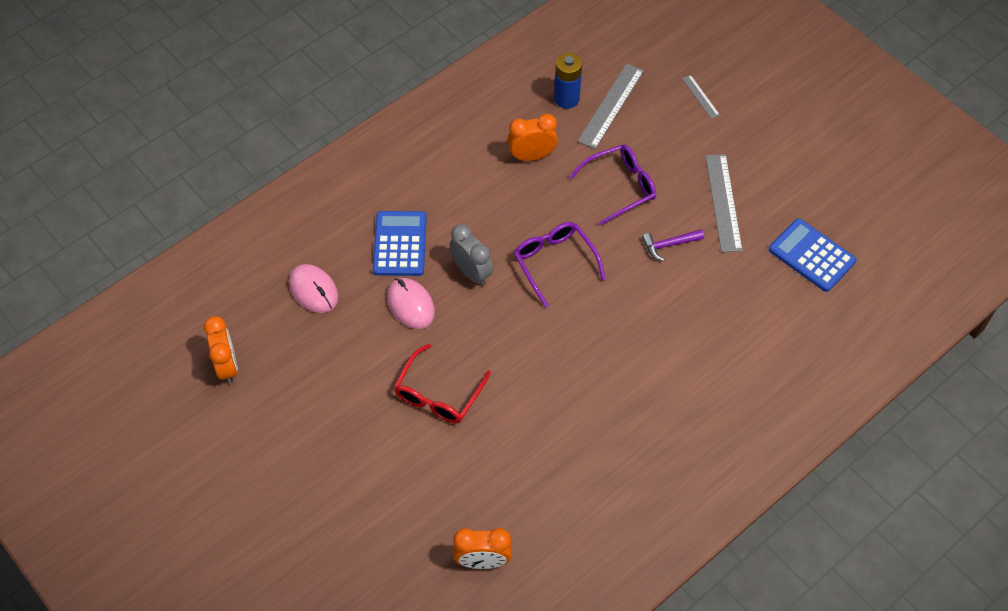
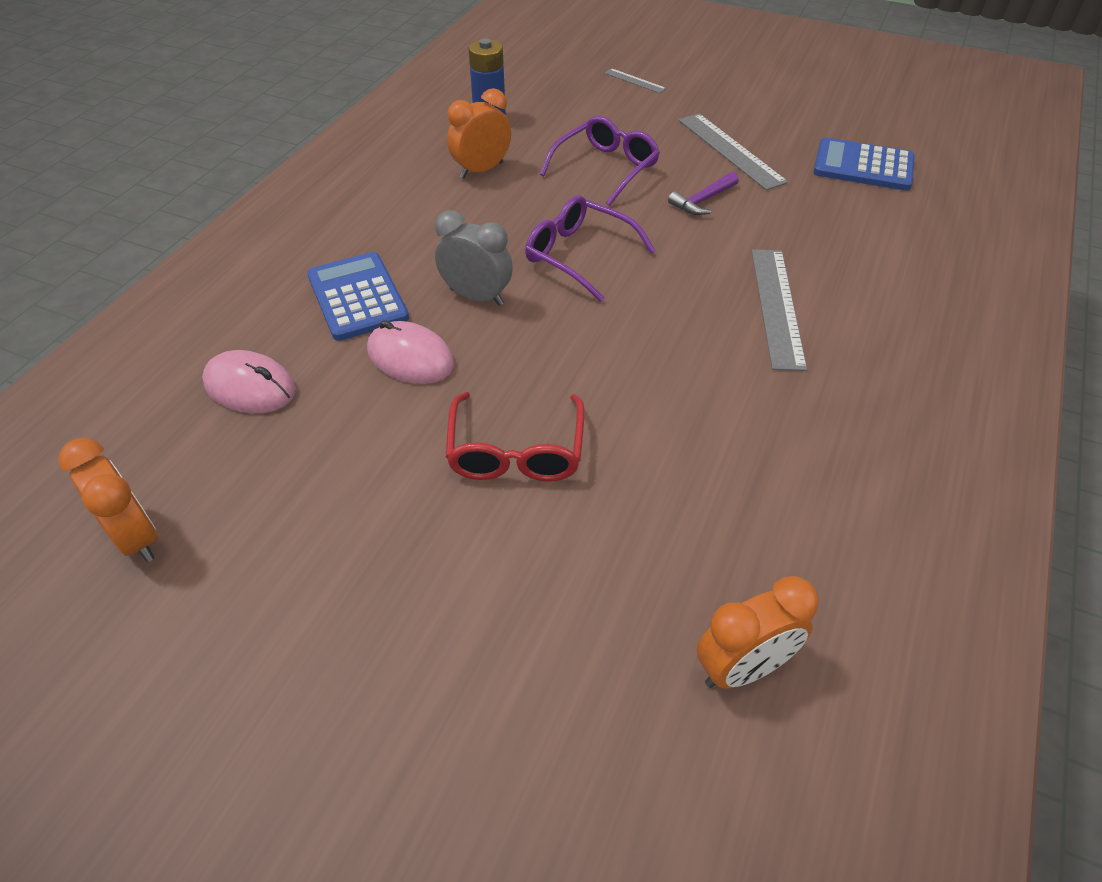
camera: 25 degrees left, 10 degrees down
grey ruler [577,63,644,149] -> grey ruler moved to [752,249,807,371]

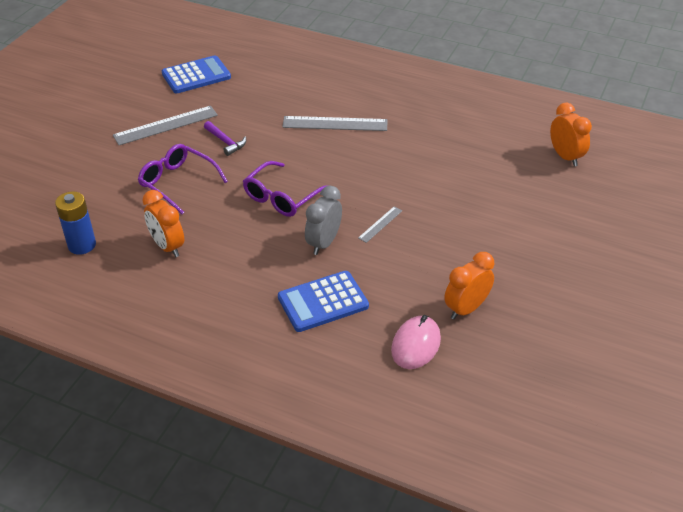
camera: 90 degrees left, 5 degrees down
orange clock [58,438,158,562] -> orange clock moved to [444,252,494,319]
pink mouse [367,320,454,384] -> none
red glasses [446,392,585,482] -> none
grey ruler [604,68,667,93] -> grey ruler moved to [358,207,402,243]
blue calculator [813,138,915,191] -> blue calculator turned 135 degrees counterclockwise [162,55,231,93]

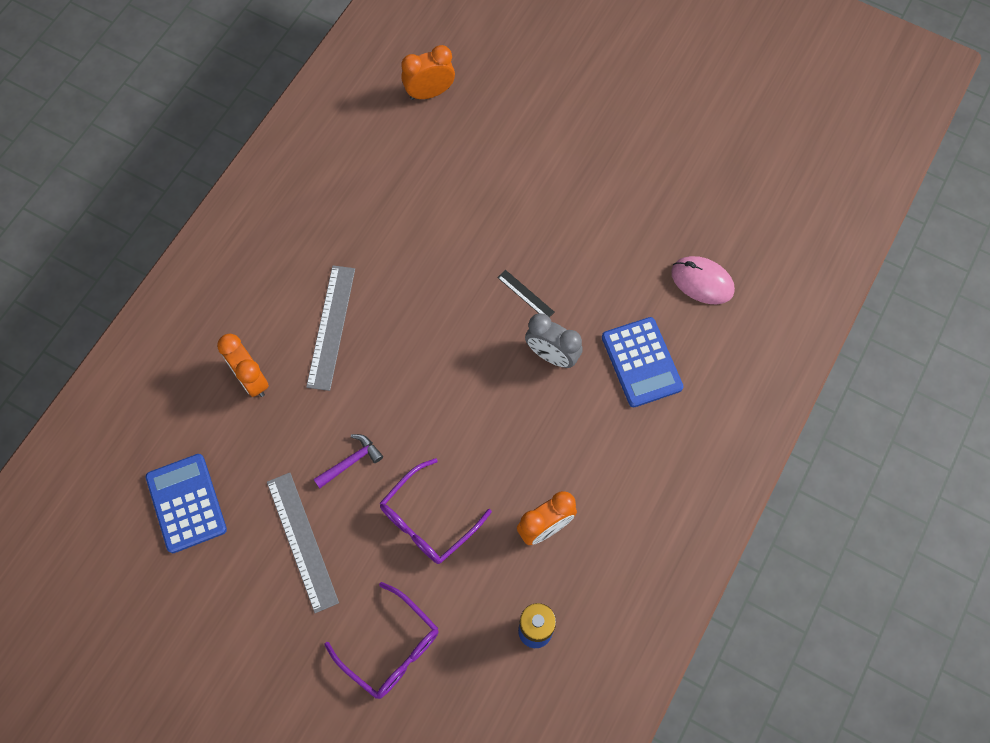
camera: 85 degrees left, 25 degrees up
purple glasses [243,161,326,217] -> purple glasses moved to [324,582,439,699]
grey ruler [358,207,402,243] -> black ruler [497,270,554,317]
orange clock [444,252,494,319] -> orange clock moved to [217,334,269,397]

